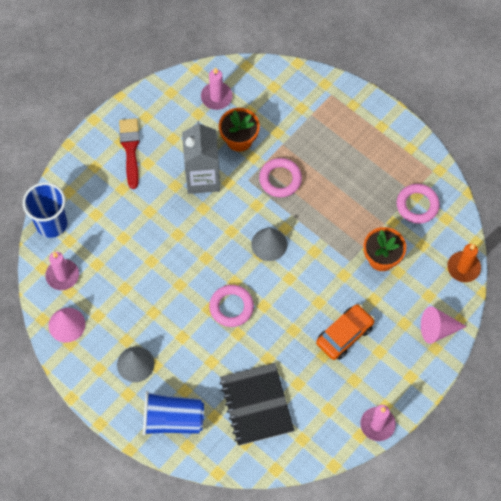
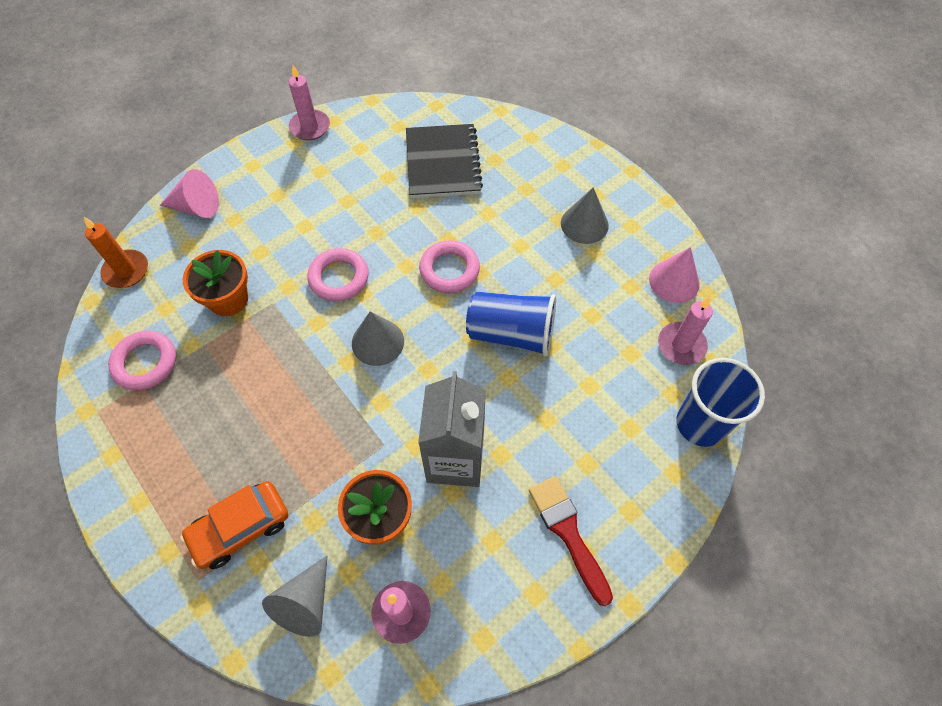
camera: 170 degrees left, 5 degrees down
red brush [119,118,140,189] -> red brush turned 150 degrees clockwise [529,476,613,606]
blue cup [143,391,204,435] -> blue cup moved to [466,291,556,357]
pink ring [259,158,302,197] -> pink ring moved to [307,248,369,301]
orange car [316,304,375,360] -> orange car moved to [180,481,288,569]
none -> grey cone [262,556,327,637]

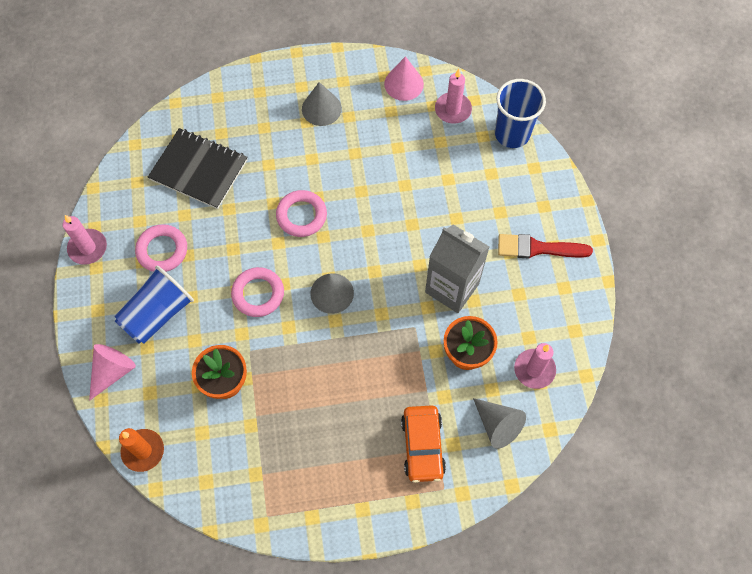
camera: 60 degrees left, 5 degrees up
pink ring [108,331,176,390] -> pink ring moved to [135,224,187,272]
blue cup [466,291,556,357] -> blue cup moved to [114,266,194,344]

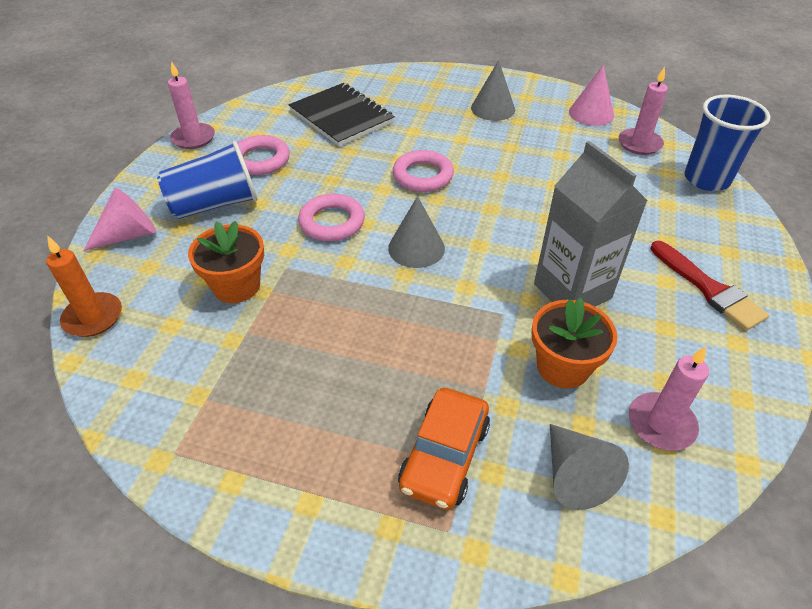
camera: 25 degrees right, 20 degrees down
red brush [498,234,593,258] -> red brush turned 150 degrees counterclockwise [651,241,769,331]

